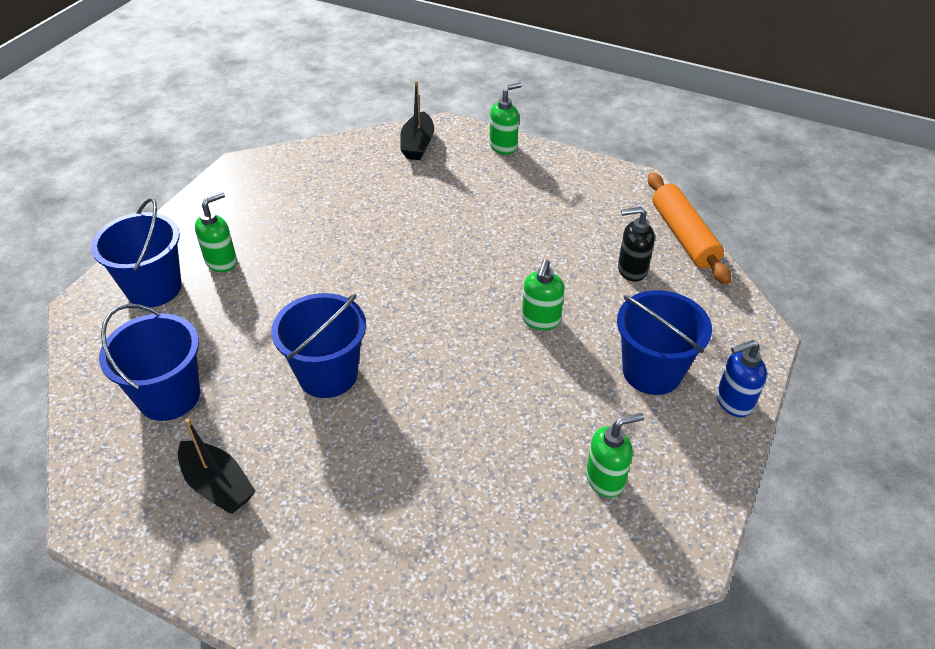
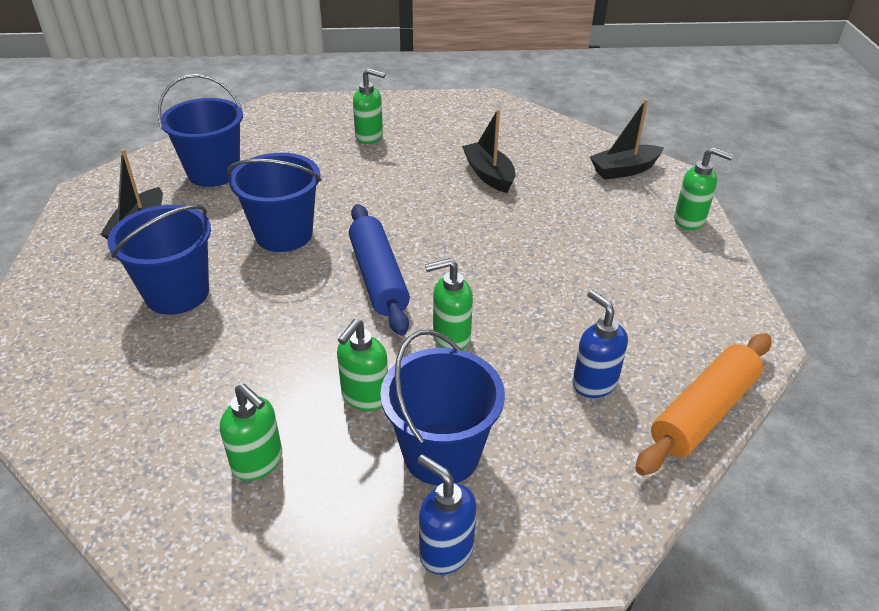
camera: 60 degrees right, 5 degrees down
blue bucket [91,198,182,307] -> blue bucket moved to [107,205,211,315]
black soap dispenser [618,207,655,282] -> blue soap dispenser [573,290,628,398]
none -> green soap dispenser [337,319,388,411]
none -> blue rolling pin [349,204,410,336]
none -> black boat [462,109,515,193]

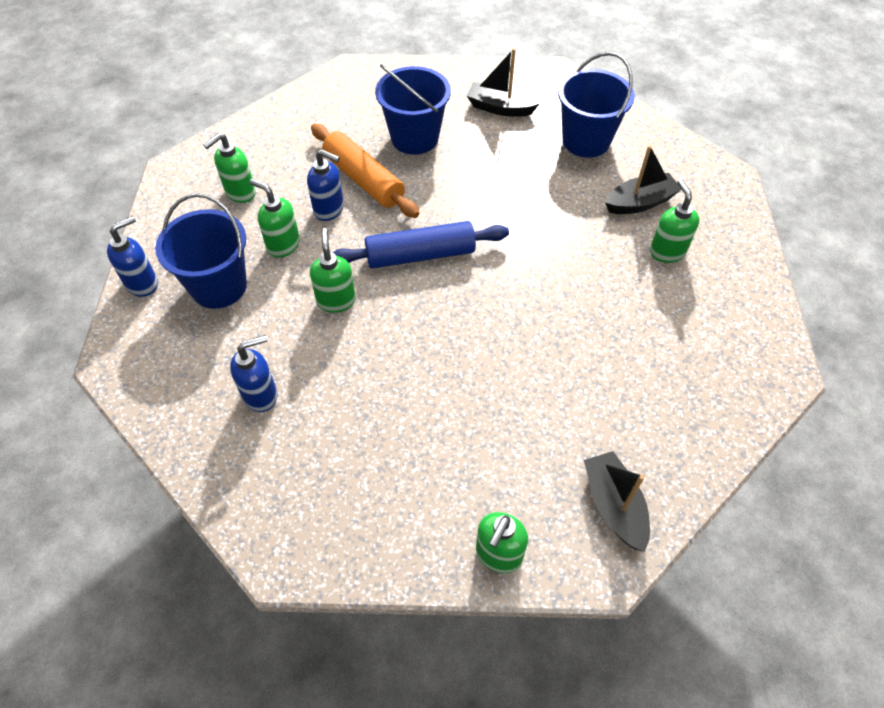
camera: 95 degrees right, 15 degrees up
blue bucket [227,153,321,252] -> none
green soap dispenser [353,68,386,144] -> green soap dispenser turned 150 degrees clockwise [650,179,699,263]
black boat [462,109,515,193] -> black boat moved to [605,145,682,214]
orange rolling pin [635,333,771,476] -> orange rolling pin moved to [311,124,419,218]
none -> blue soap dispenser [307,149,344,221]

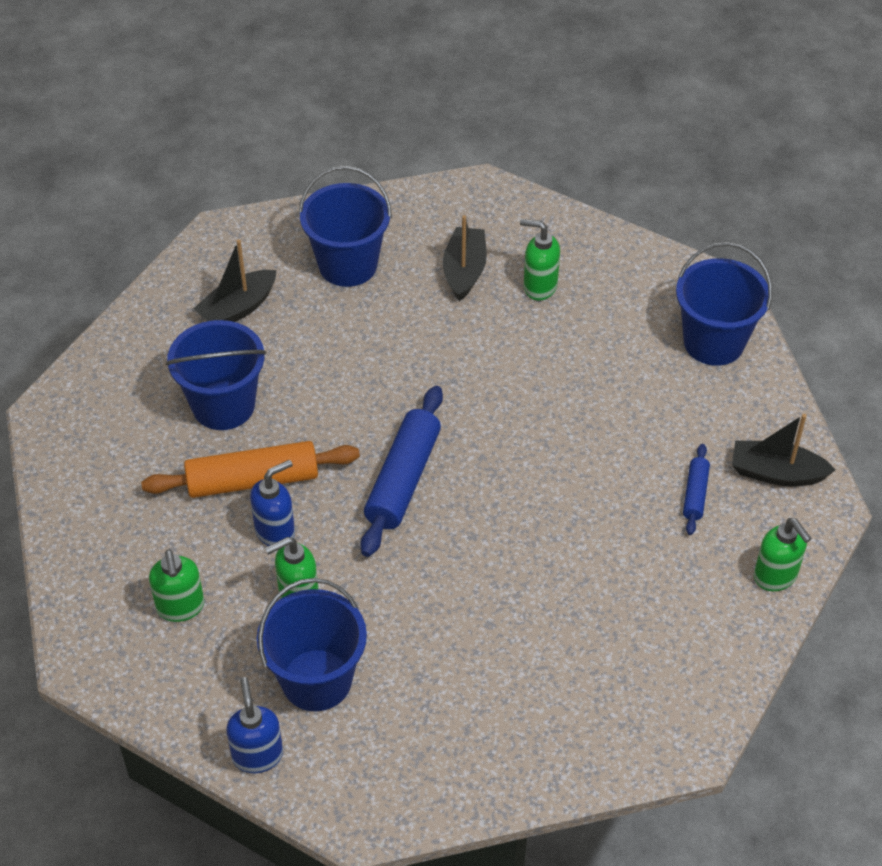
camera: 60 degrees left, 5 degrees down
blue soap dispenser [230,335,278,412] -> none
green soap dispenser [310,228,356,313] -> none
none -> blue bucket [676,242,772,366]
none -> blue rolling pin [683,444,710,535]

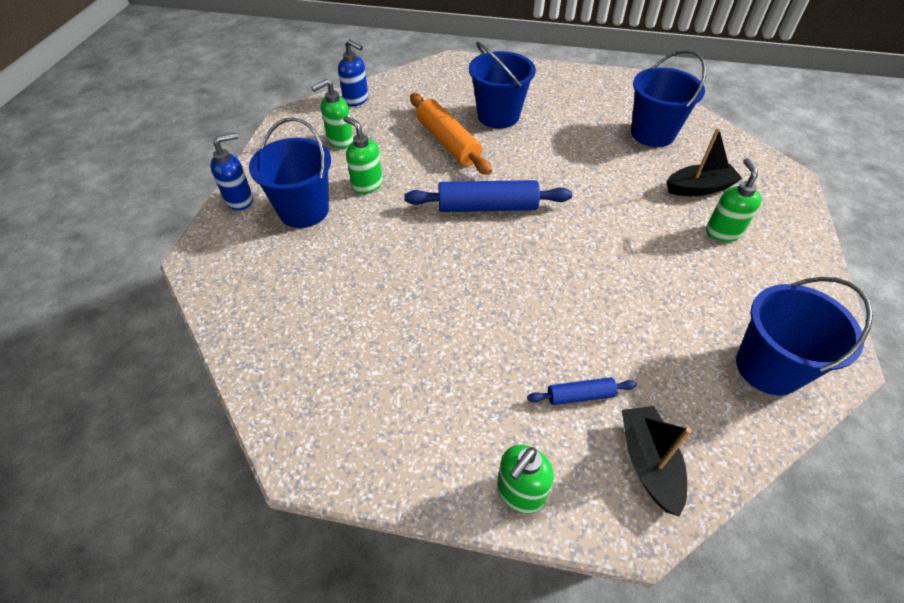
camera: 70 degrees right, 0 degrees up
black boat [193,239,277,322] -> none
blue soap dispenser [250,460,295,546] -> blue soap dispenser moved to [338,39,368,106]

